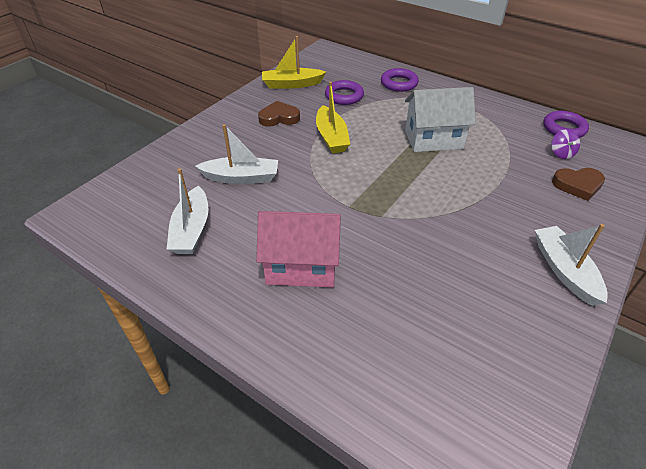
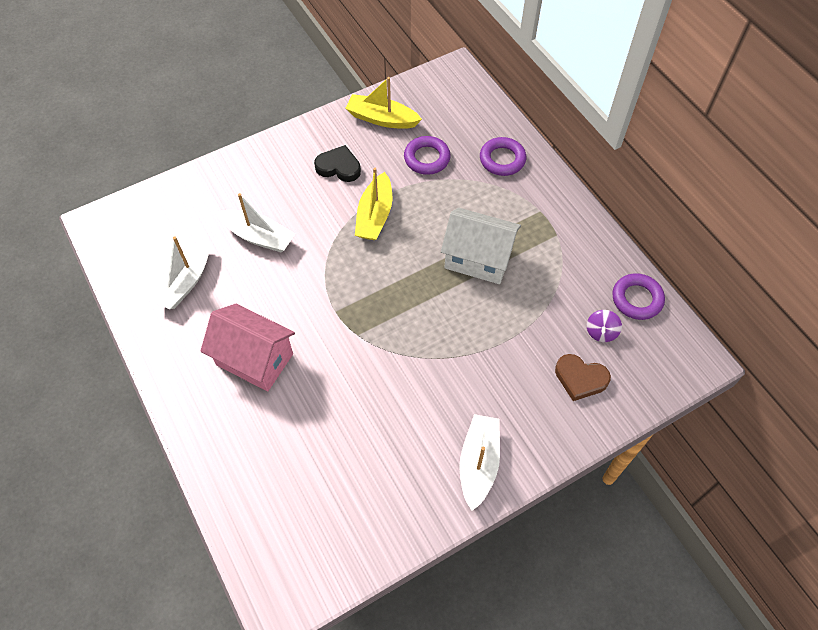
camera: 25 degrees right, 15 degrees up
brown heart [258,101,300,127] -> black heart [314,145,361,182]

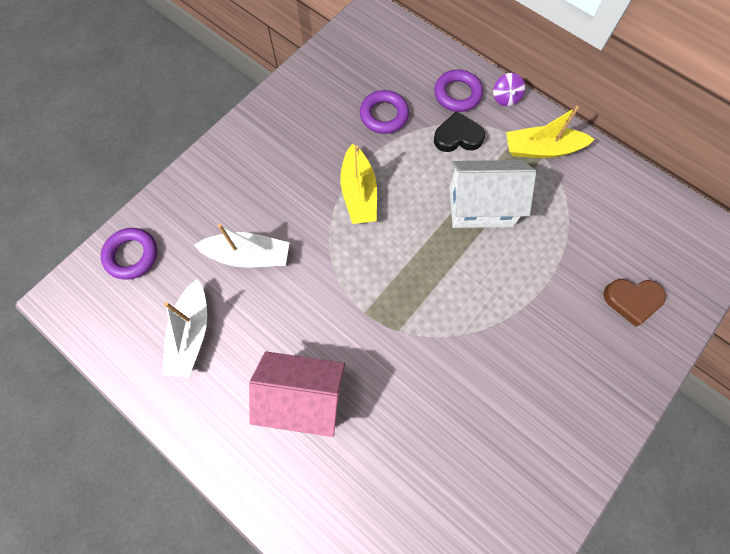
camera: 20 degrees left, 10 degrees up
black heart [314,145,361,182] -> black heart moved to [434,111,485,152]
yellow boat [345,77,422,129] -> yellow boat moved to [506,106,595,158]
white boat [459,414,500,511] -> none
purple spinning top [587,310,622,342] -> purple spinning top moved to [493,73,525,106]
purple ring [612,273,665,320] -> purple ring moved to [101,228,157,280]

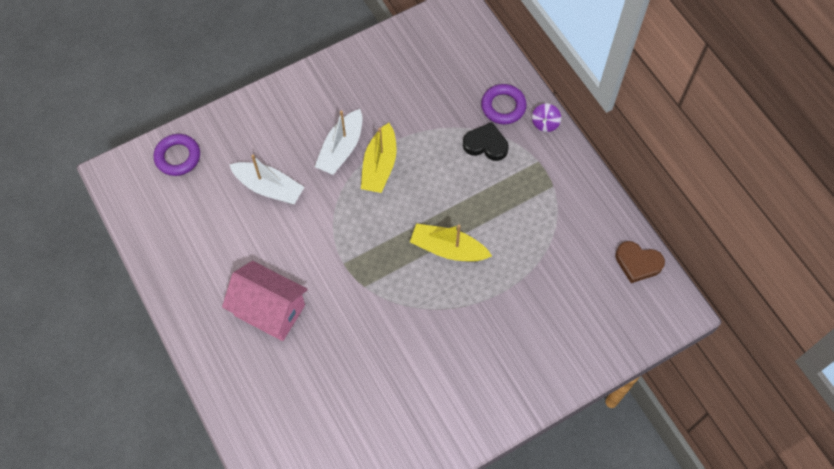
camera: 20 degrees right, 5 degrees down
white boat [162,279,207,378] -> white boat moved to [315,109,362,175]
purple ring [360,90,409,134] -> none
white house [449,160,536,228] -> none
yellow boat [506,106,595,158] -> yellow boat moved to [410,223,492,262]
brown heart [603,279,666,327] -> brown heart moved to [615,241,665,283]

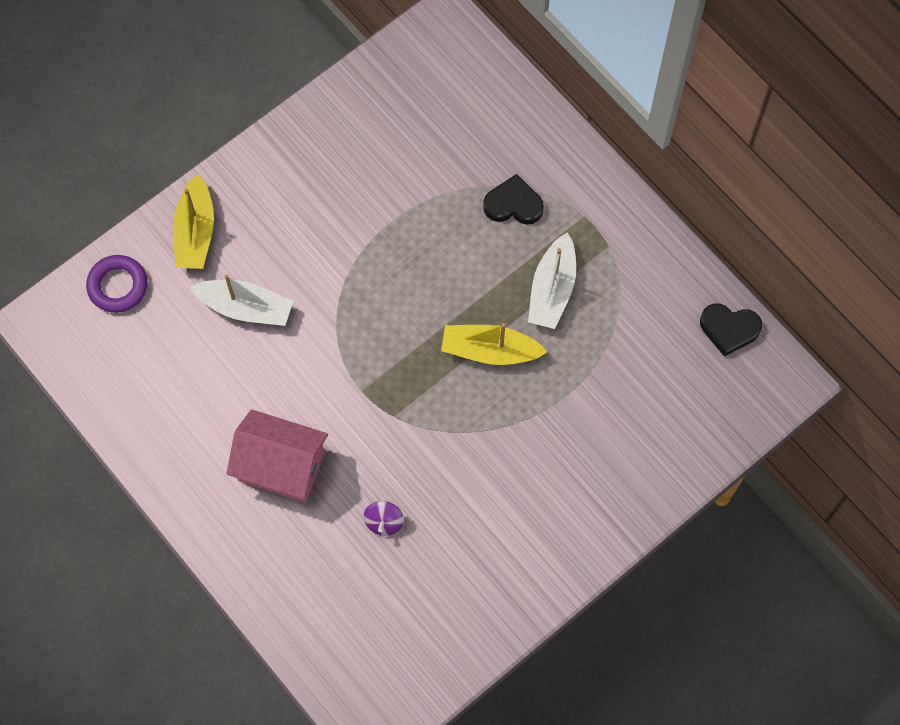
camera: 10 degrees left, 5 degrees up
white boat [315,109,362,175] -> white boat moved to [528,232,576,329]
yellow boat [361,123,396,193] -> yellow boat moved to [173,174,214,269]
purple ring [481,84,527,125] -> none
purple spinning top [532,103,561,132] -> purple spinning top moved to [364,501,404,536]
brown heart [615,241,665,283] -> black heart [700,304,762,357]

